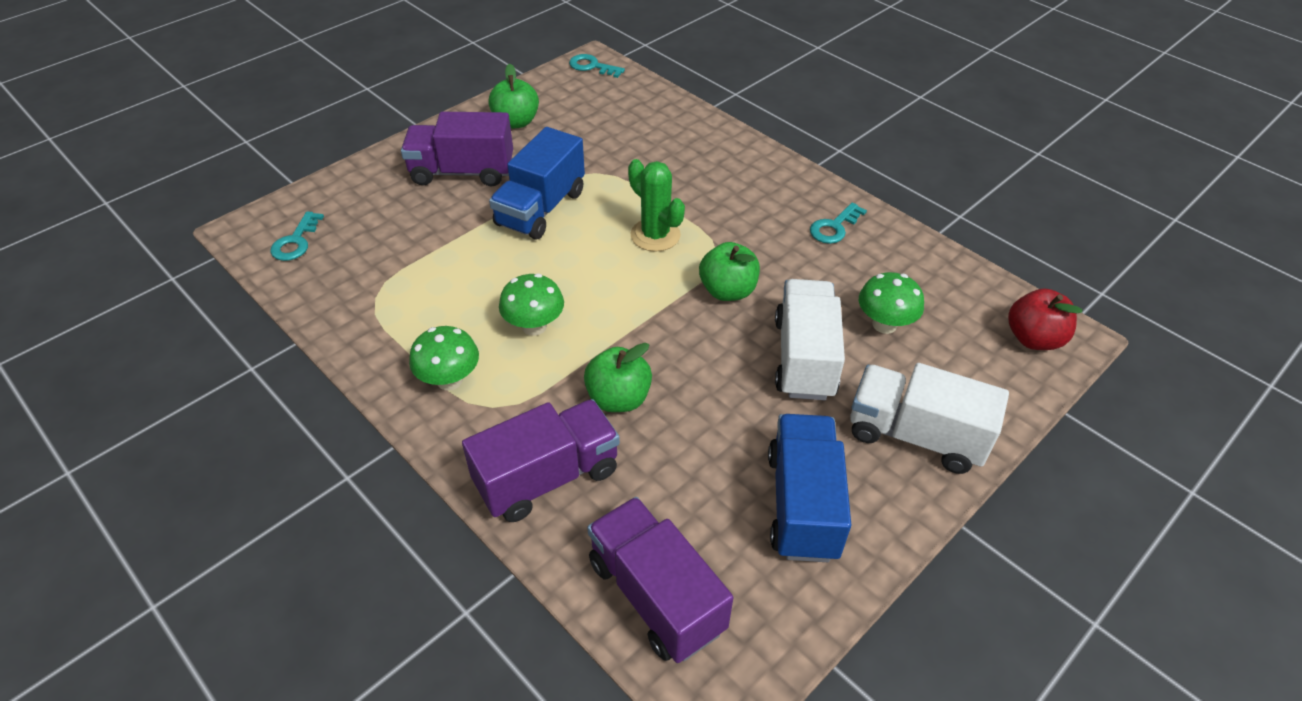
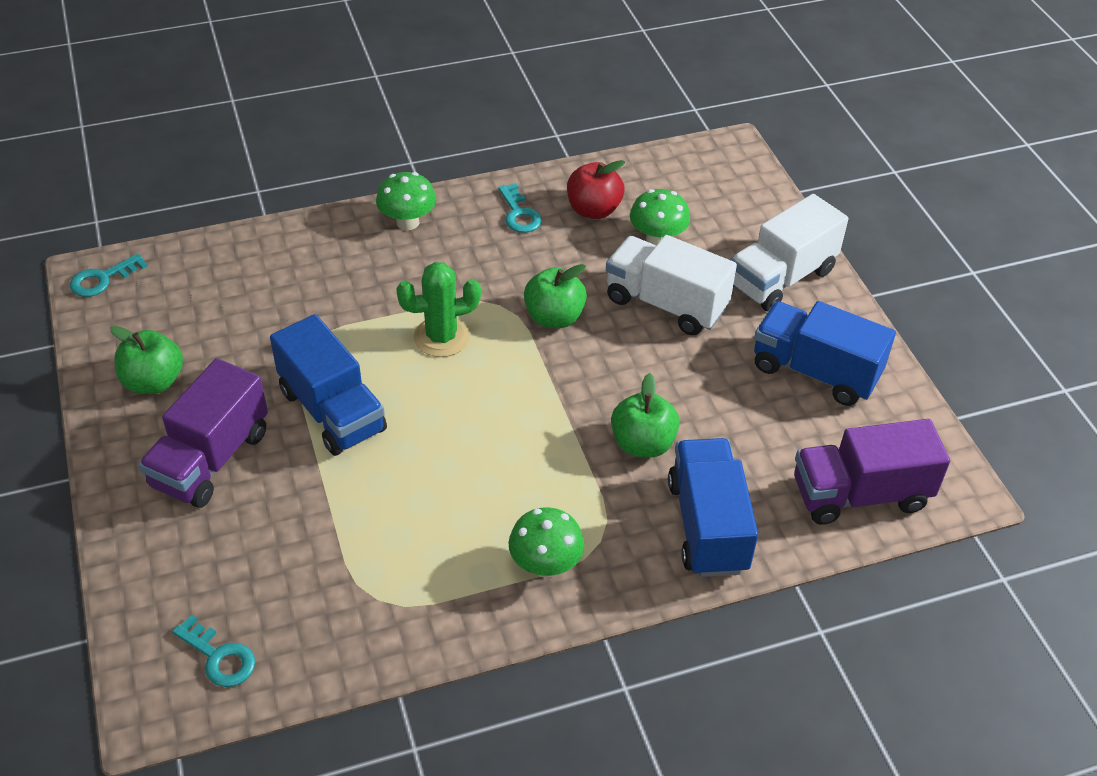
camera: 65 degrees left, 0 degrees up
purple truck [462,399,620,522] -> blue truck [668,438,758,577]
green mushroom [499,274,564,336] -> green mushroom moved to [376,172,436,230]
red apple [1008,288,1082,350] -> red apple moved to [567,160,625,219]

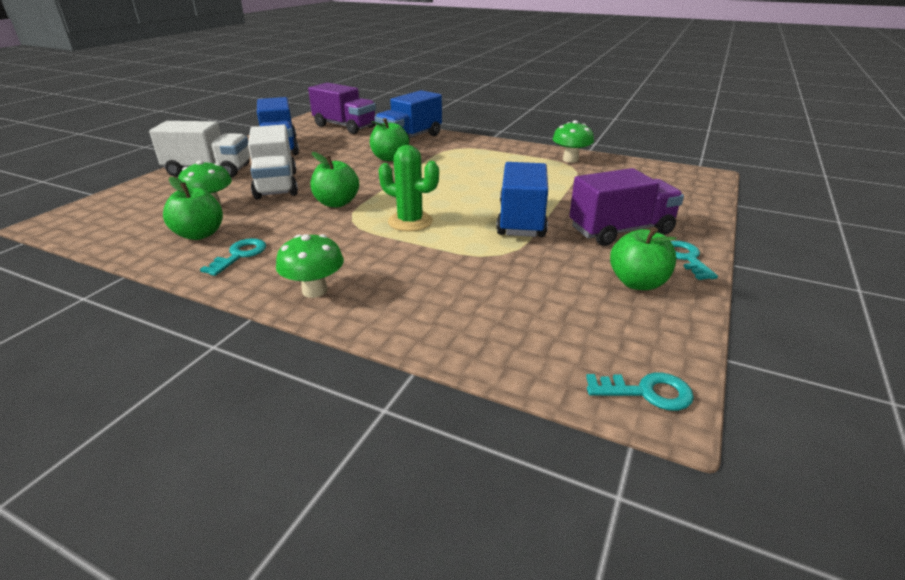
camera: 135 degrees left, 15 degrees down
turquoise key [172,615,255,687] -> turquoise key moved to [671,241,718,280]
green mushroom [508,507,584,578] -> green mushroom moved to [553,120,594,163]
red apple [567,160,625,219] -> green apple [163,177,223,240]

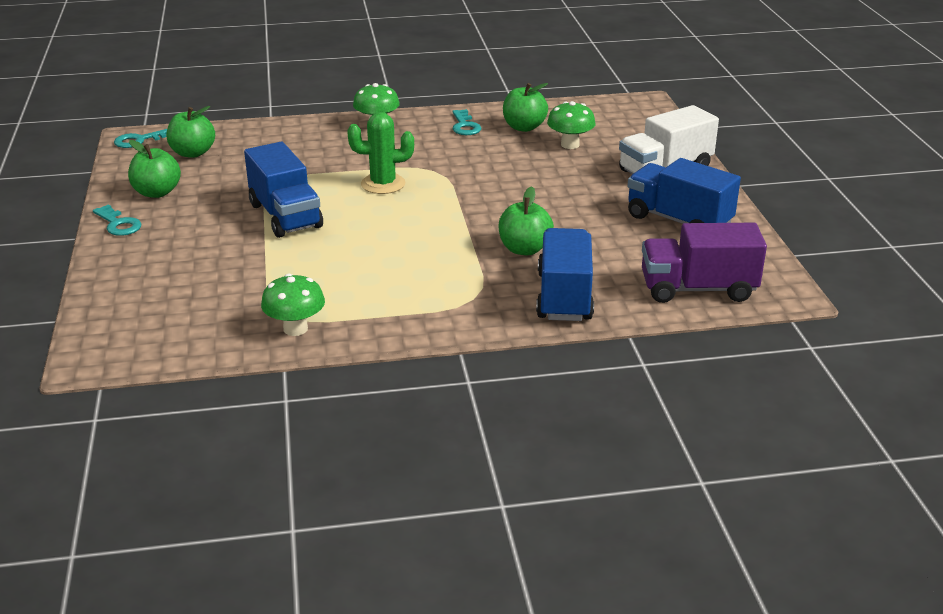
camera: 145 degrees right, 0 degrees up
white truck [248,125,298,199] -> none
green apple [311,152,359,207] -> green apple moved to [166,106,215,158]
purple truck [569,168,684,246] -> none

